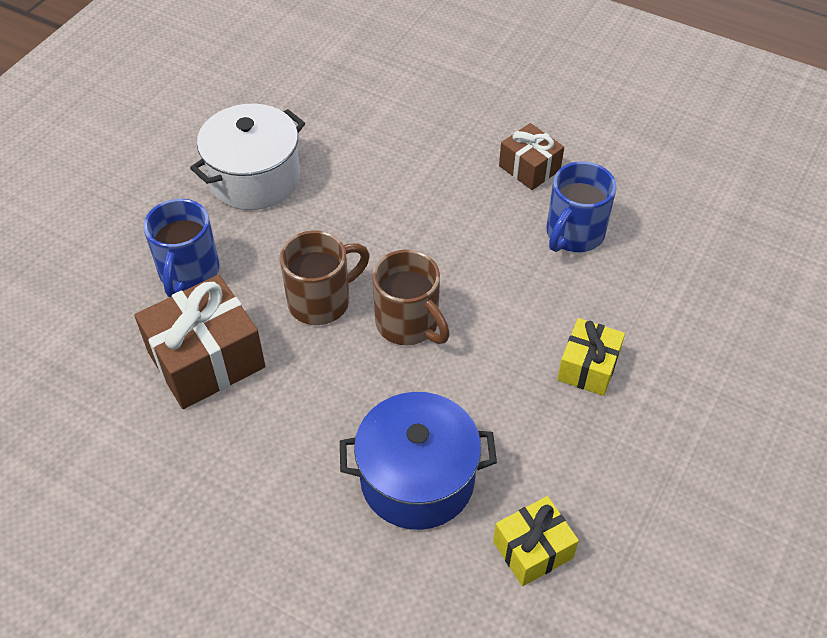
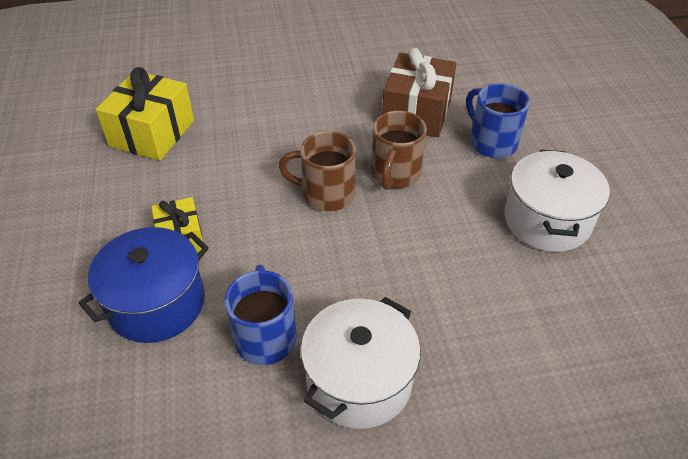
camera: 140 degrees right, 5 degrees down
blue pot [340,392,497,530] -> blue pot moved to [79,227,209,343]
yellow gift [493,496,579,586] -> yellow gift [96,67,194,161], size x1.70
brown gift [499,123,564,190] -> white pot [300,297,421,429]

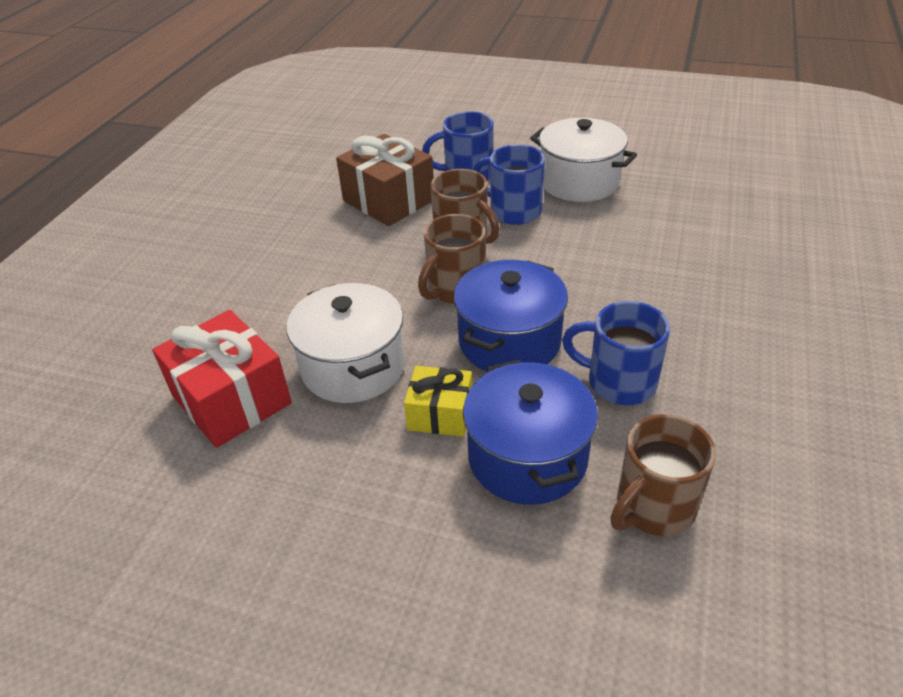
camera: 60 degrees left, 5 degrees down
yellow gift [96,67,194,161] -> red gift [152,310,292,448]
white pot [300,297,421,429] -> white pot moved to [286,283,405,403]
none -> blue pot [454,260,568,372]
none -> blue mug [473,144,545,225]
none -> brown mug [610,414,716,536]

